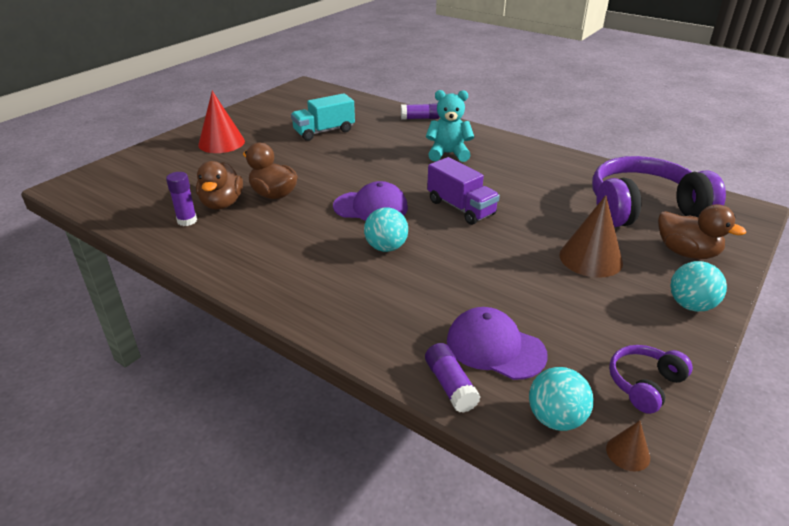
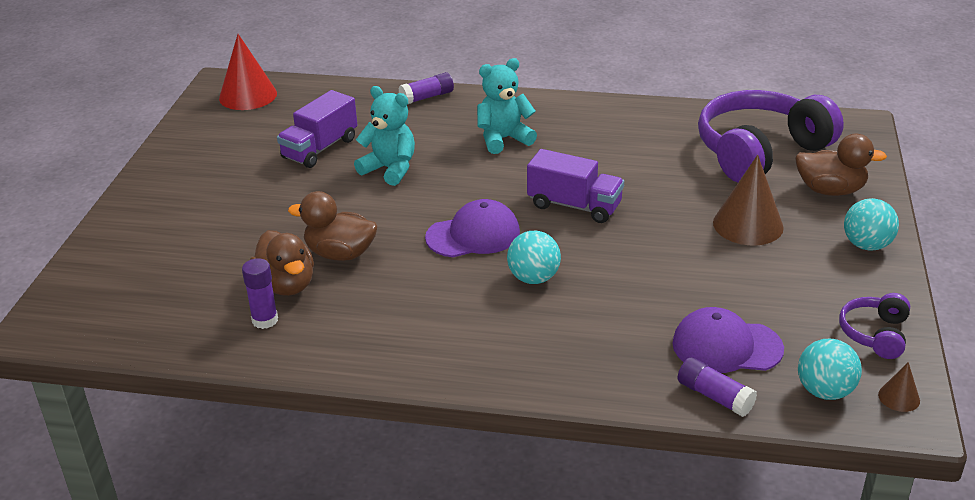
camera: 25 degrees left, 0 degrees up
red cone [198,91,245,153] -> red cone moved to [219,34,277,110]
turquoise truck [291,93,355,141] -> purple truck [277,90,357,168]
none -> turquoise teddy bear [354,86,415,186]

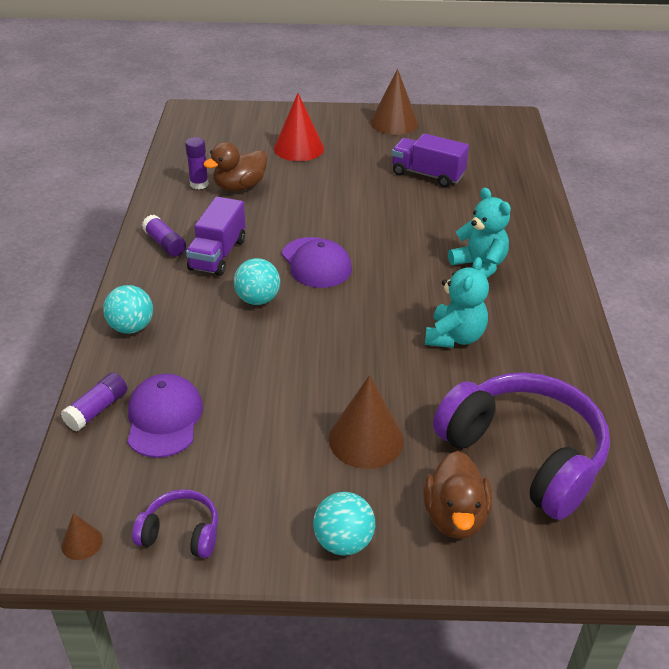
camera: 80 degrees right, 5 degrees up
red cone [219,34,277,110] -> red cone moved to [274,93,324,161]
brown duck [288,191,378,261] -> none
turquoise teddy bear [354,86,415,186] -> turquoise teddy bear moved to [425,257,489,348]
purple glue stick [399,72,454,104] -> purple glue stick moved to [142,215,186,257]
purple truck [527,149,624,223] -> purple truck moved to [186,197,246,276]
turquoise ball [798,339,862,400] -> turquoise ball moved to [103,285,153,334]
none -> brown cone [370,69,418,135]

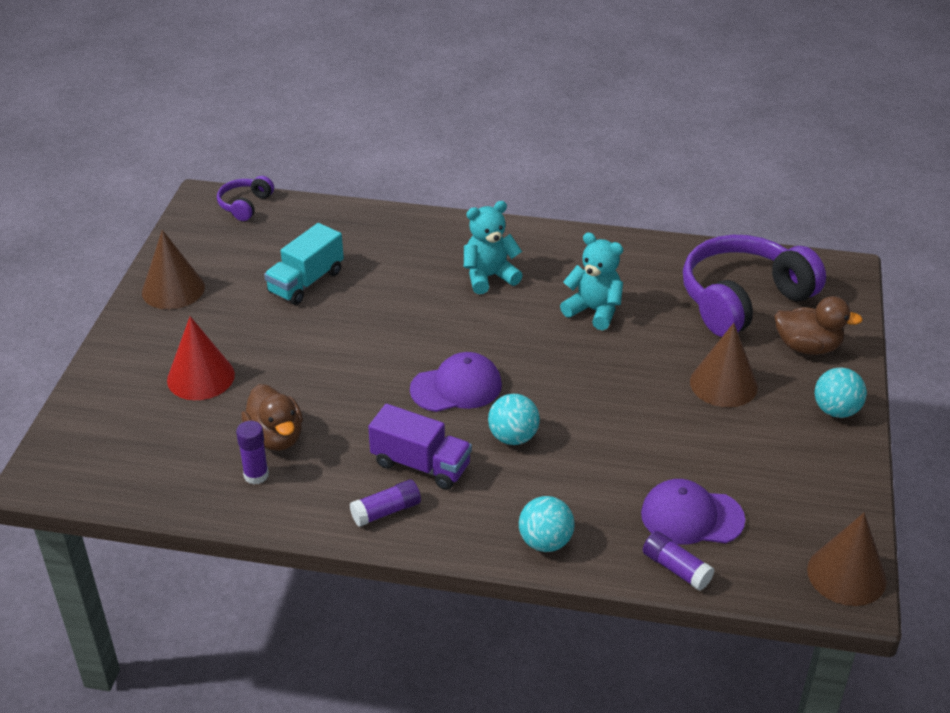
camera: 80 degrees left, 0 degrees up
brown cone [61,513,103,560] -> brown cone [807,513,887,606], size x2.09
purple headphones [132,489,218,558] -> purple headphones moved to [217,176,274,221]
purple truck [392,133,469,187] -> turquoise truck [264,223,344,305]

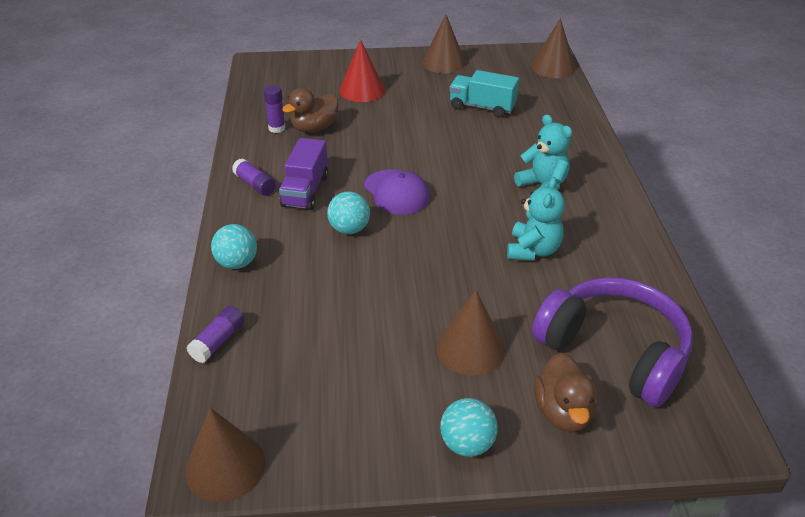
camera: 75 degrees right, 0 degrees up
purple headphones [217,176,274,221] -> brown cone [531,18,576,78]
purple cap [641,479,745,544] -> none

